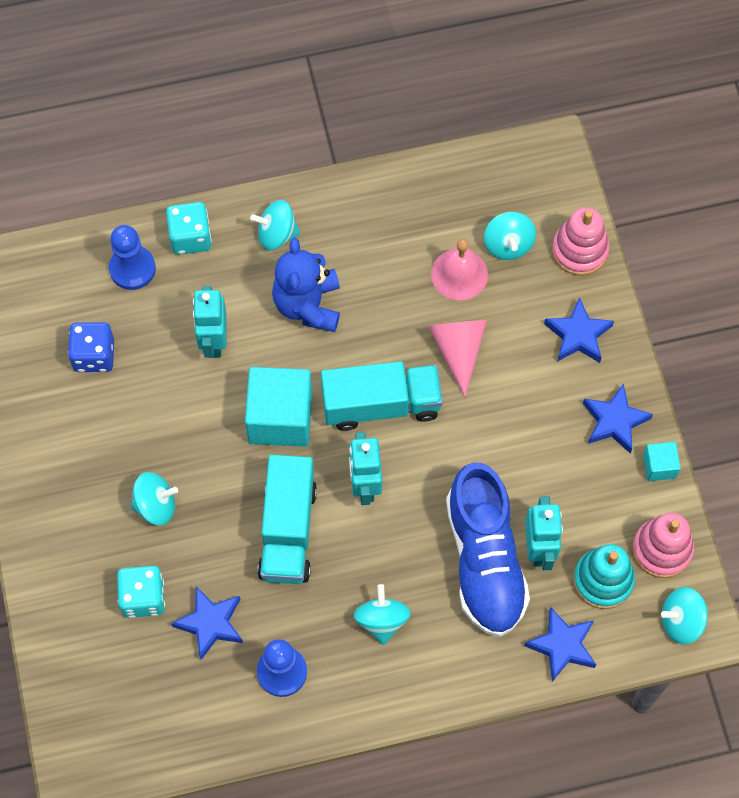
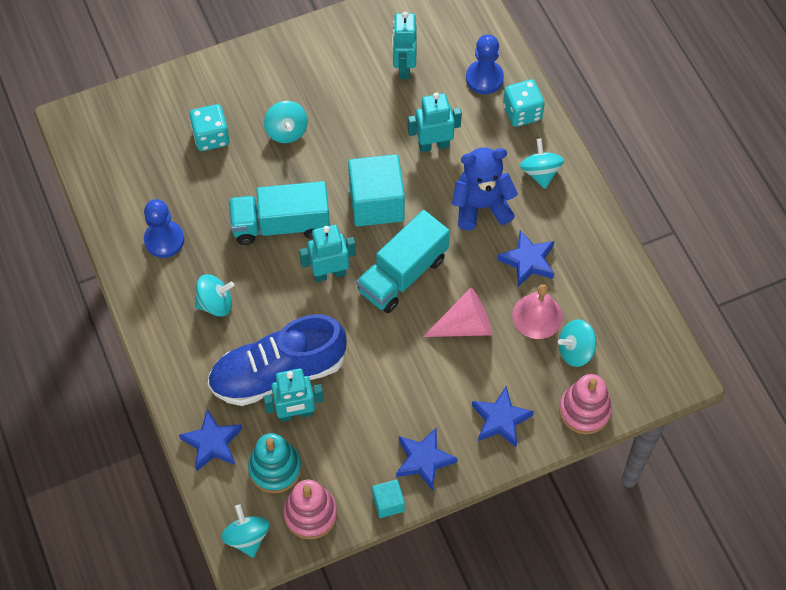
camera: 80 degrees right, 5 degrees down
blue dice [68,322,114,372] -> turquoise robot [392,12,417,79]
blue star [171,586,243,660] -> blue star moved to [497,230,554,287]
turquoise truck [321,361,443,431] -> turquoise truck turned 60 degrees clockwise [356,210,450,313]

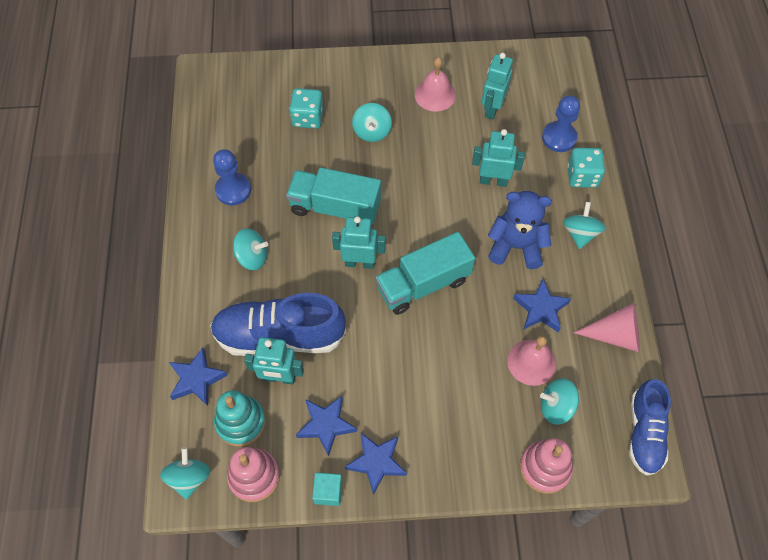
camera: 20 degrees right, 0 degrees up
turquoise cube [348,154,405,227] -> none
pink cone [423,288,492,337] -> pink cone moved to [574,303,640,352]
blue star [472,386,534,447] -> blue star moved to [296,396,357,456]
none -> pink bell [415,57,456,112]
none -> blue shoe [629,379,671,476]

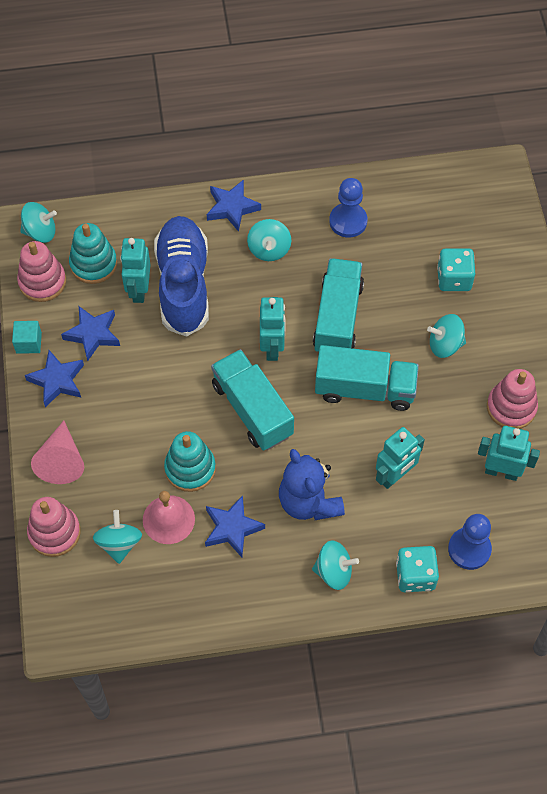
camera: 85 degrees right, 0 degrees up
blue star [169,348,228,406] -> blue star moved to [207,179,261,232]
pink bell [415,57,456,112] -> pink stacking toy [487,369,538,429]
turquoise robot [472,129,525,187] -> turquoise robot turned 45 degrees clockwise [376,427,425,489]
blue teddy bear [488,191,552,269] -> blue teddy bear turned 150 degrees clockwise [279,449,345,520]
pink cone [574,303,640,352] -> pink cone moved to [31,421,84,484]
blue shoe [629,379,671,476] -> none
none -> turquoise stacking toy [164,431,216,492]
none -> turquoise truck [315,345,419,411]

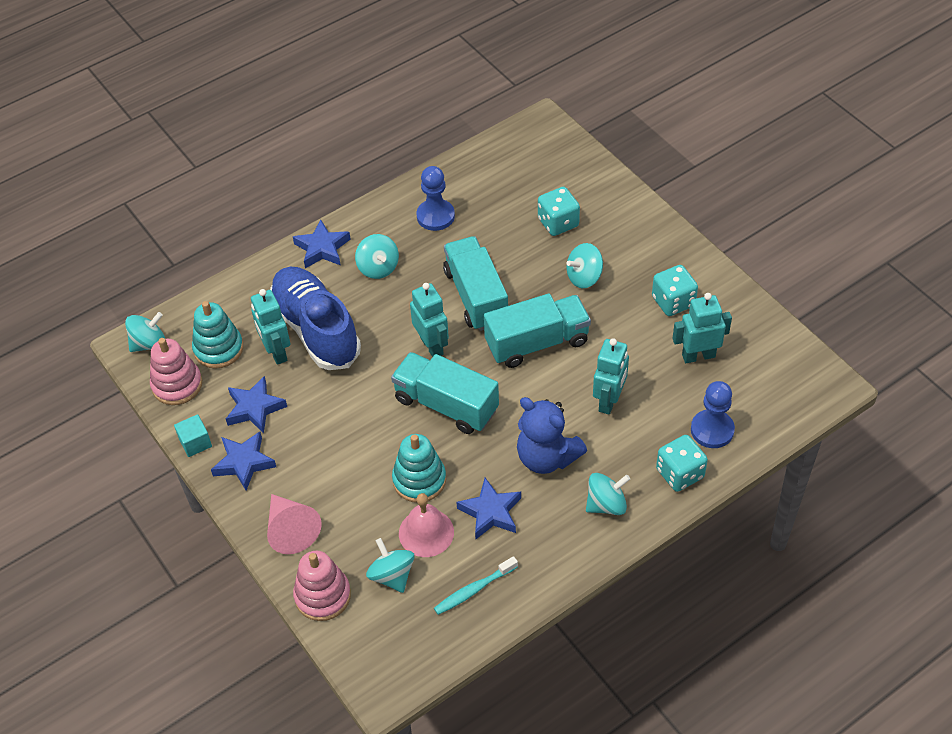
camera: 25 degrees left, 10 degrees down
pink stacking toy [487,369,538,429] -> turquoise dice [652,265,698,316]
none -> turquoise toothbrush [434,556,518,615]

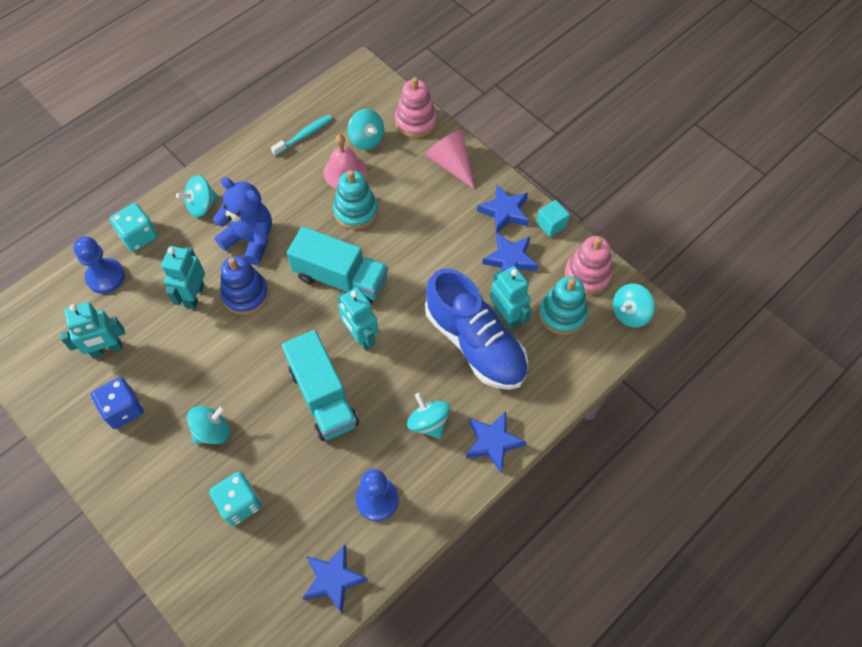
camera: 170 degrees right, 10 degrees up
blue star [457,478,521,539] -> blue star moved to [303,545,368,613]
turquoise truck [484,294,591,368] -> none
turquoise dice [652,265,698,316] -> blue dice [91,377,144,429]
none -> blue stacking toy [220,256,269,315]

